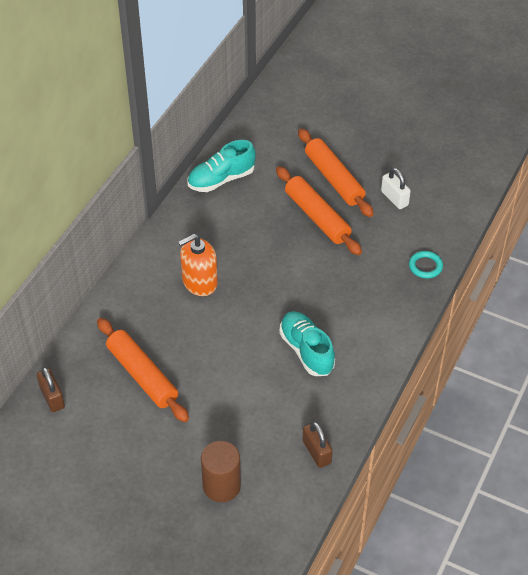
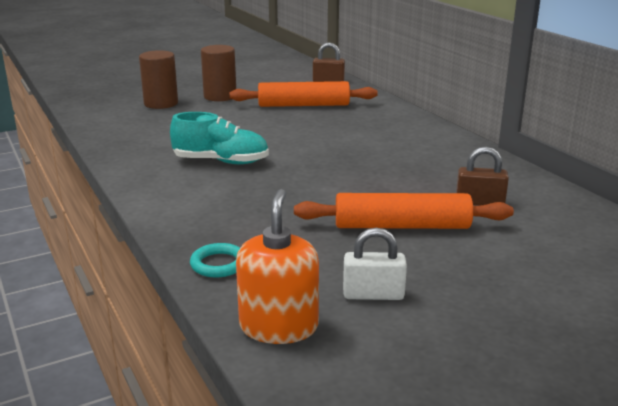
camera: 125 degrees right, 25 degrees down
orange soap dispenser [178,234,218,296] -> orange soap dispenser moved to [236,189,319,344]
turquoise shoe [187,140,256,192] -> none
orange rolling pin [298,129,374,217] -> none
brown padlock [303,421,332,468] -> brown padlock moved to [456,147,509,205]
none -> brown cylinder [201,45,236,101]

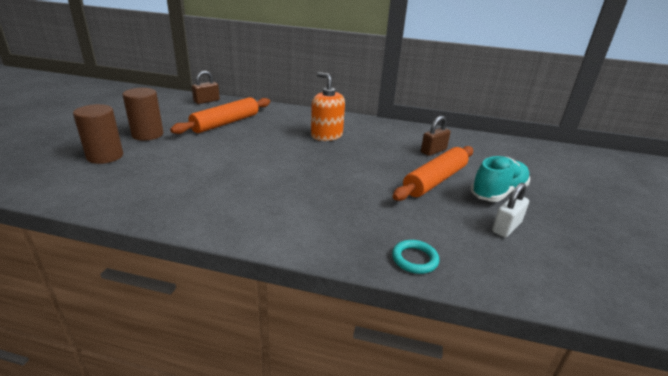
camera: 50 degrees left, 5 degrees up
turquoise shoe [170,112,269,164] -> turquoise shoe moved to [471,156,530,202]
orange soap dispenser [236,189,319,344] -> orange soap dispenser moved to [311,72,345,141]

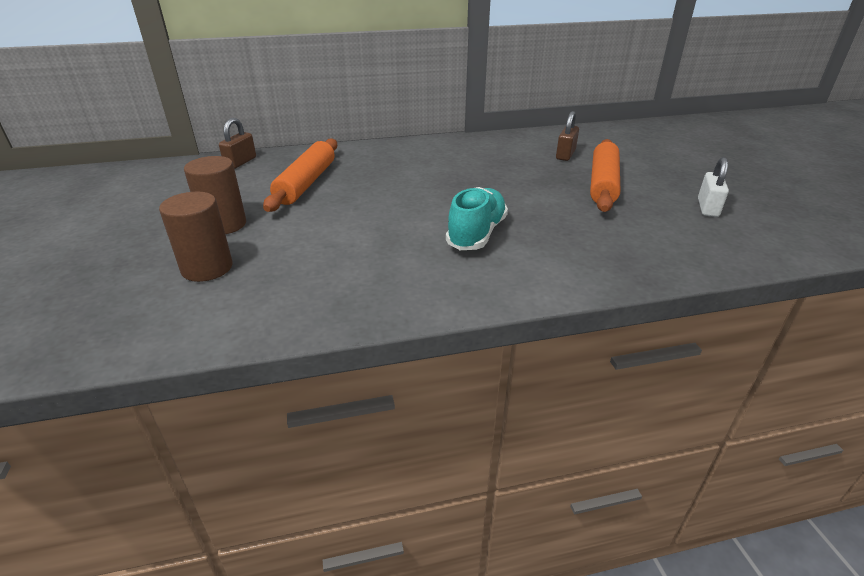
camera: 25 degrees left, 5 degrees up
orange soap dispenser [311,72,345,141] -> none
turquoise ring [392,240,439,274] -> none
turquoise shoe [471,156,530,202] -> turquoise shoe moved to [446,187,508,250]

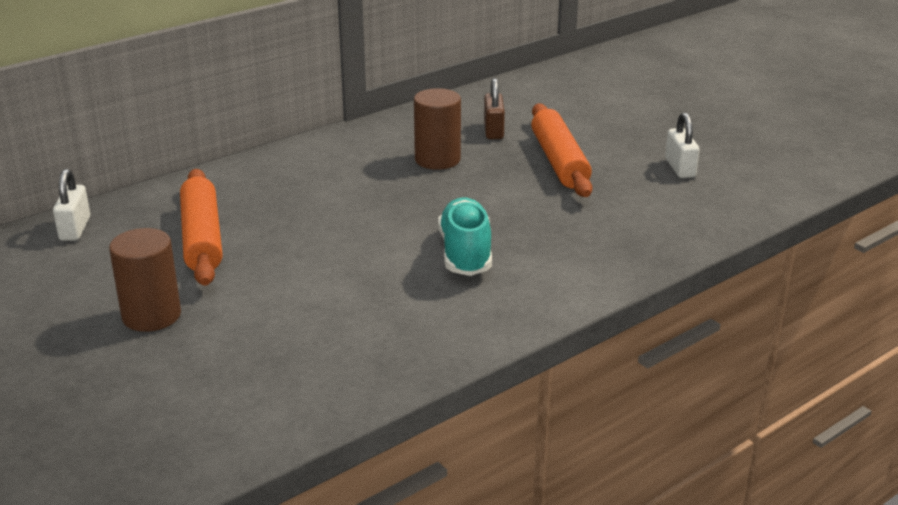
camera: 25 degrees left, 5 degrees down
brown cylinder [159,192,233,282] -> brown cylinder moved to [414,88,461,170]
brown padlock [219,118,256,169] -> white padlock [53,169,90,241]

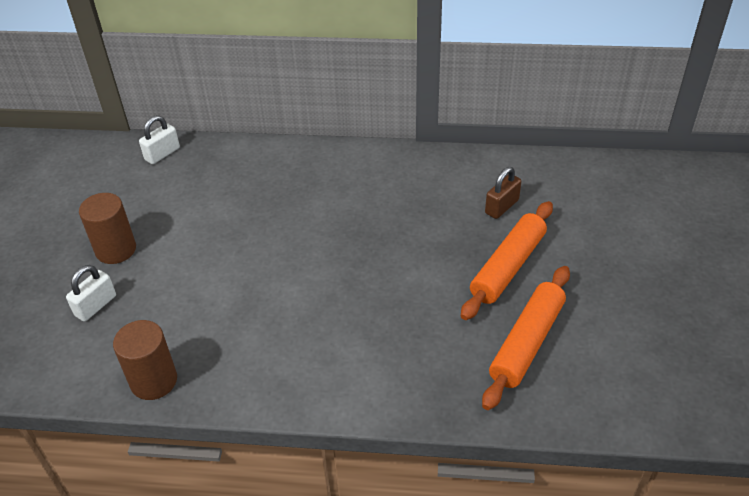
camera: 45 degrees right, 15 degrees up
orange rolling pin [180,169,223,286] -> orange rolling pin moved to [482,266,570,410]
brown cylinder [414,88,461,170] -> brown cylinder moved to [113,320,177,400]
turquoise shoe [438,197,492,276] -> none
white padlock [665,112,700,178] -> white padlock moved to [66,265,116,322]

